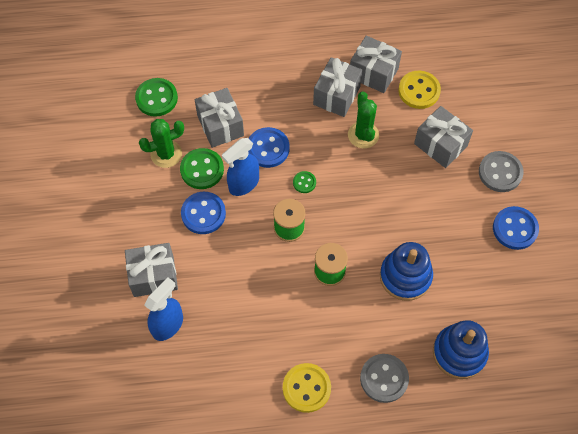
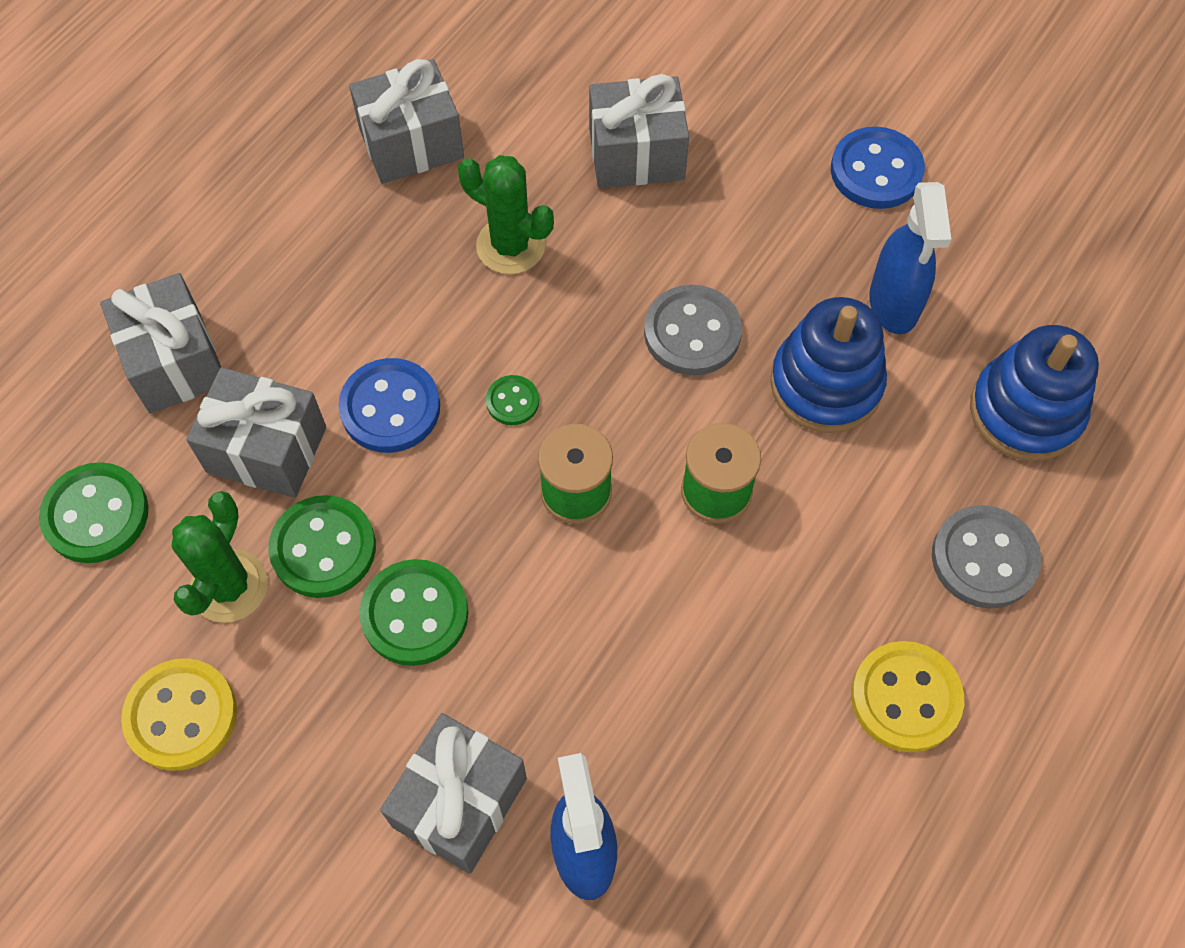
camera: 50 degrees left, 0 degrees up
blue button [181,192,226,234] -> green button [359,559,468,666]
blue spray bottle [222,138,259,196] -> blue spray bottle moved to [869,182,951,334]
grey gift [313,57,362,117] -> grey gift moved to [100,273,221,414]
yellow button [398,71,441,109] -> yellow button moved to [121,658,237,771]
grey button [479,151,524,192] -> grey button moved to [644,285,742,376]

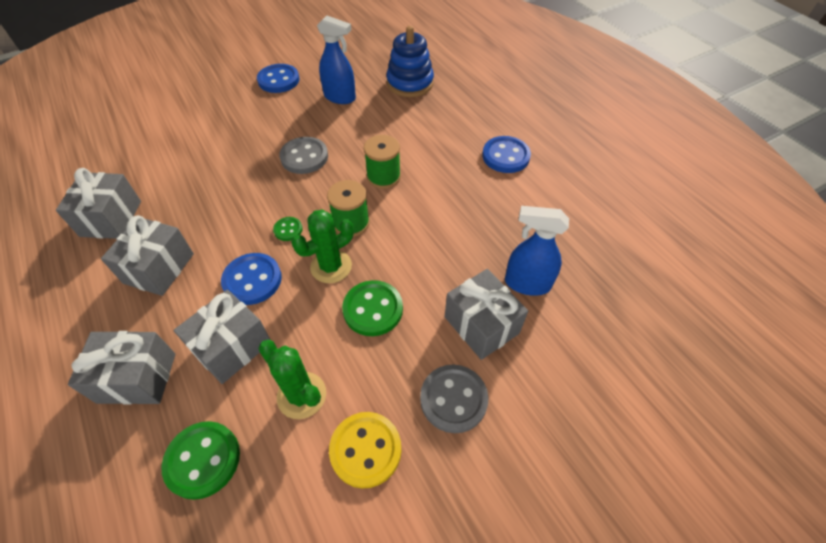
camera: 65 degrees left, 10 degrees down
green button [268,495,376,598] -> none
green cactus [458,155,554,274] -> green cactus moved to [291,210,354,283]
grey gift [589,74,689,188] -> grey gift moved to [101,215,194,296]
blue stacking toy [770,297,887,433] -> none
yellow button [851,641,964,753] -> blue button [482,136,531,173]
grey button [932,505,1041,609] -> grey button moved to [420,365,488,433]

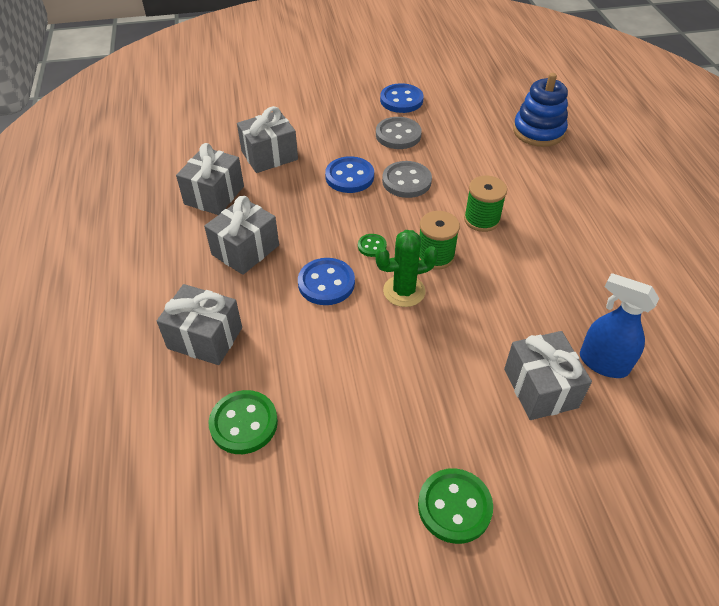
camera: 20 degrees right, 5 degrees down
grey gift [174,290,271,384] -> grey gift moved to [237,106,298,173]
green cactus [258,340,326,419] -> none
blue spray bottle [317,15,356,104] -> none
yellow button [329,412,401,488] -> none
green button [342,280,403,336] -> green button moved to [418,468,493,544]
grey button [420,365,488,433] -> grey button moved to [376,117,422,149]
blue button [482,136,531,173] -> blue button moved to [325,156,374,193]

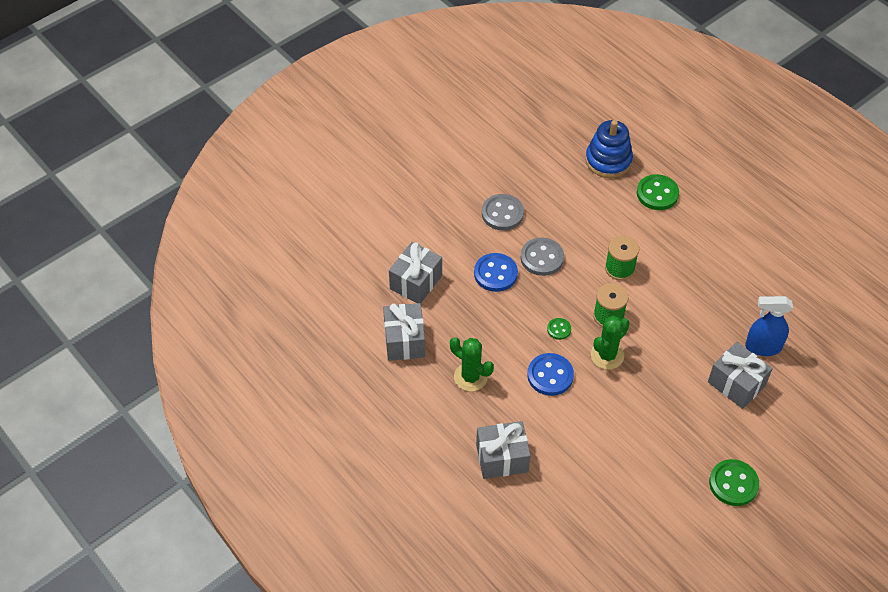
camera: 30 degrees left, 5 degrees up
grey gift [204,196,279,275] -> green cactus [450,337,494,391]
green button [208,390,278,454] -> green button moved to [637,174,679,210]
blue button [380,83,424,113] -> none

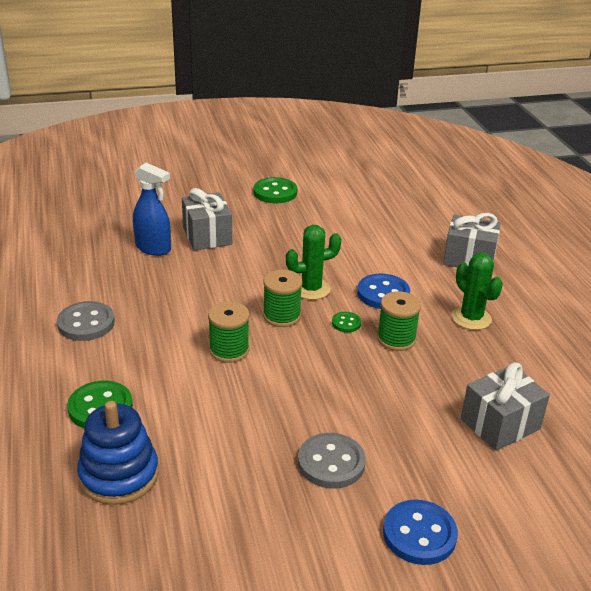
camera: 155 degrees left, 20 degrees down
grey gift [383,303,425,361] -> none
blue button [474,253,518,292] -> blue button moved to [383,500,458,565]
grey button [521,237,564,276] -> grey button moved to [57,301,115,341]
none -> green spool [377,291,421,351]

